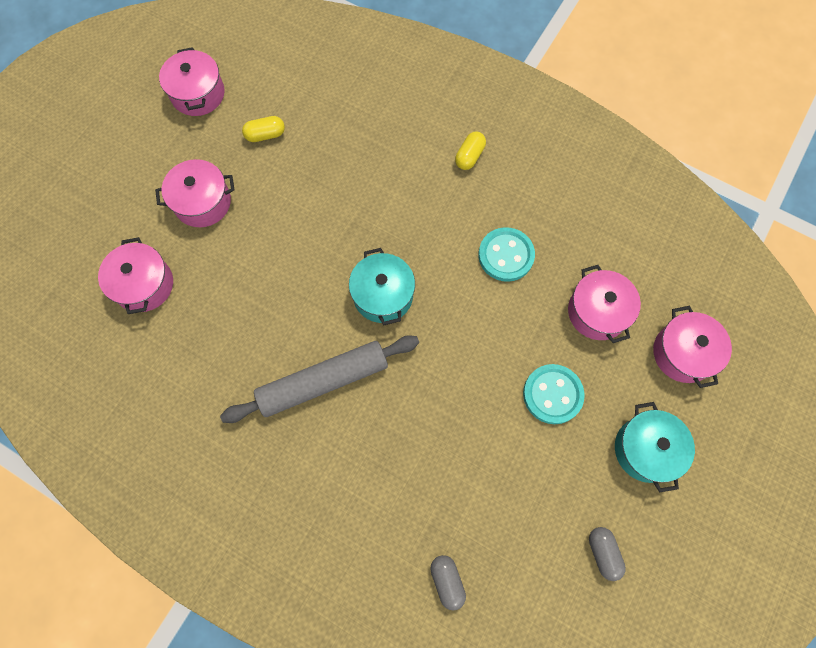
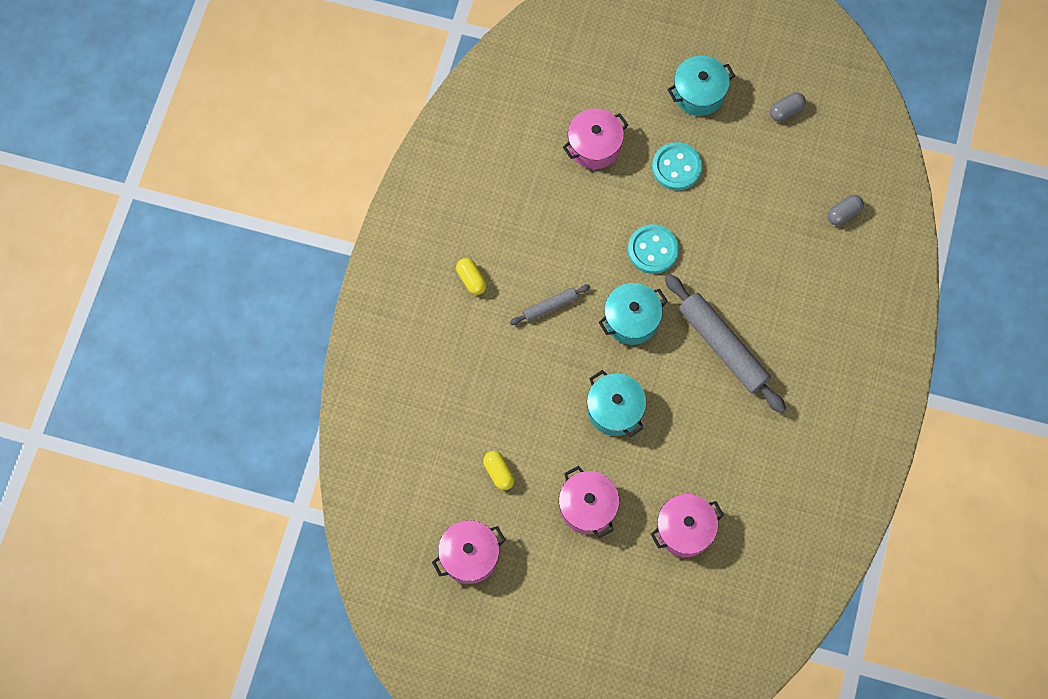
camera: 105 degrees left, 0 degrees up
yellow capsule [455,132,486,170] -> yellow capsule turned 45 degrees clockwise [456,258,487,295]
turquoise button [478,227,535,282] -> turquoise button moved to [628,224,679,274]
pink pot [653,306,732,388] -> none
none -> grey rolling pin [510,285,590,325]
none -> turquoise pot [587,370,646,437]

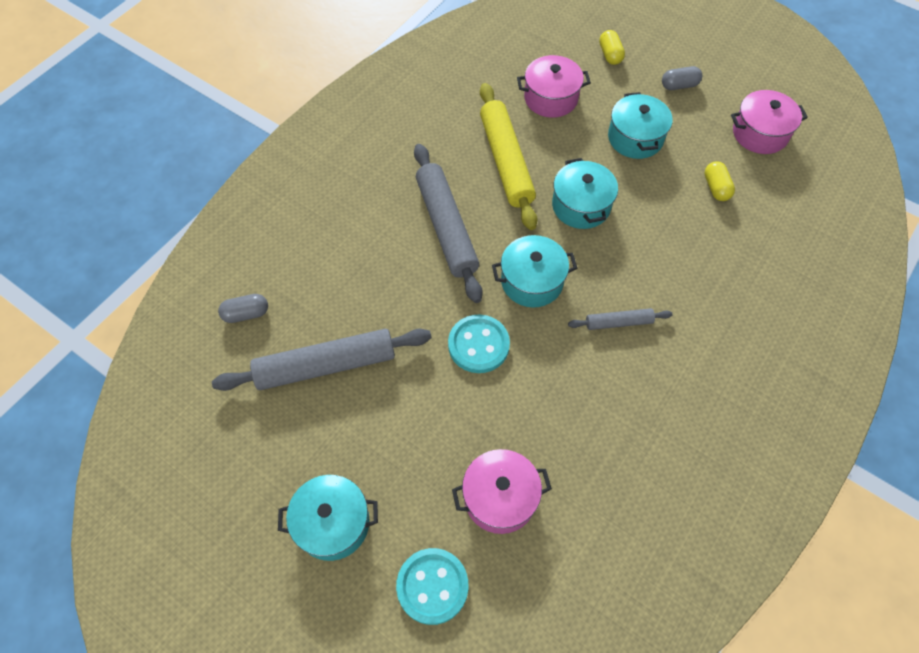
camera: 160 degrees left, 10 degrees down
yellow capsule [456,258,487,295] -> yellow capsule moved to [599,30,625,65]
pink pot [559,466,619,538] -> turquoise pot [608,92,673,159]
turquoise button [652,142,702,190] -> turquoise button moved to [396,548,468,625]
grey capsule [770,93,806,122] -> grey capsule moved to [662,66,702,90]
none -> grey rolling pin [212,329,431,391]
none -> yellow rolling pin [480,83,538,230]

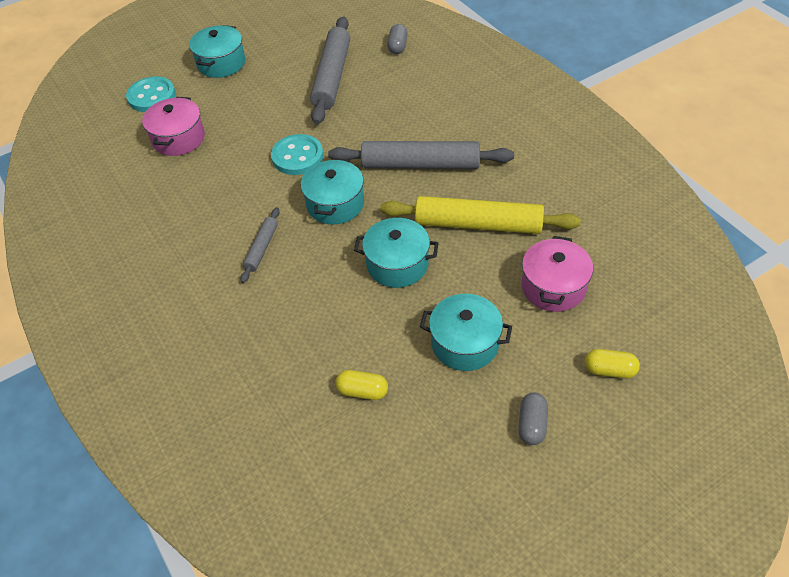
camera: 115 degrees right, 10 degrees down
pink pot [731,90,808,154] -> none

